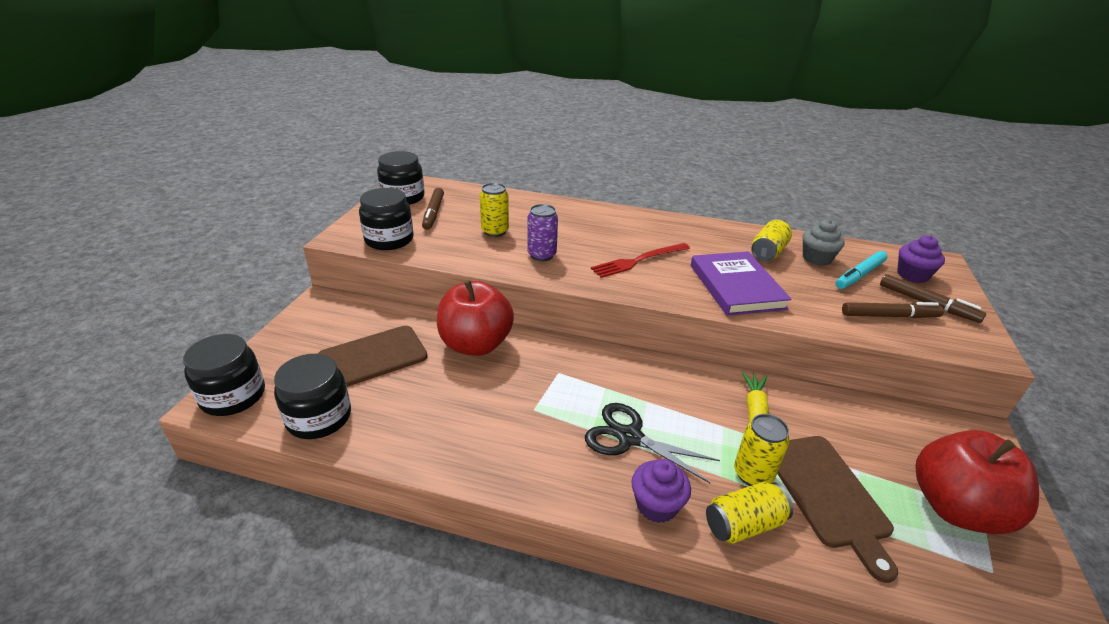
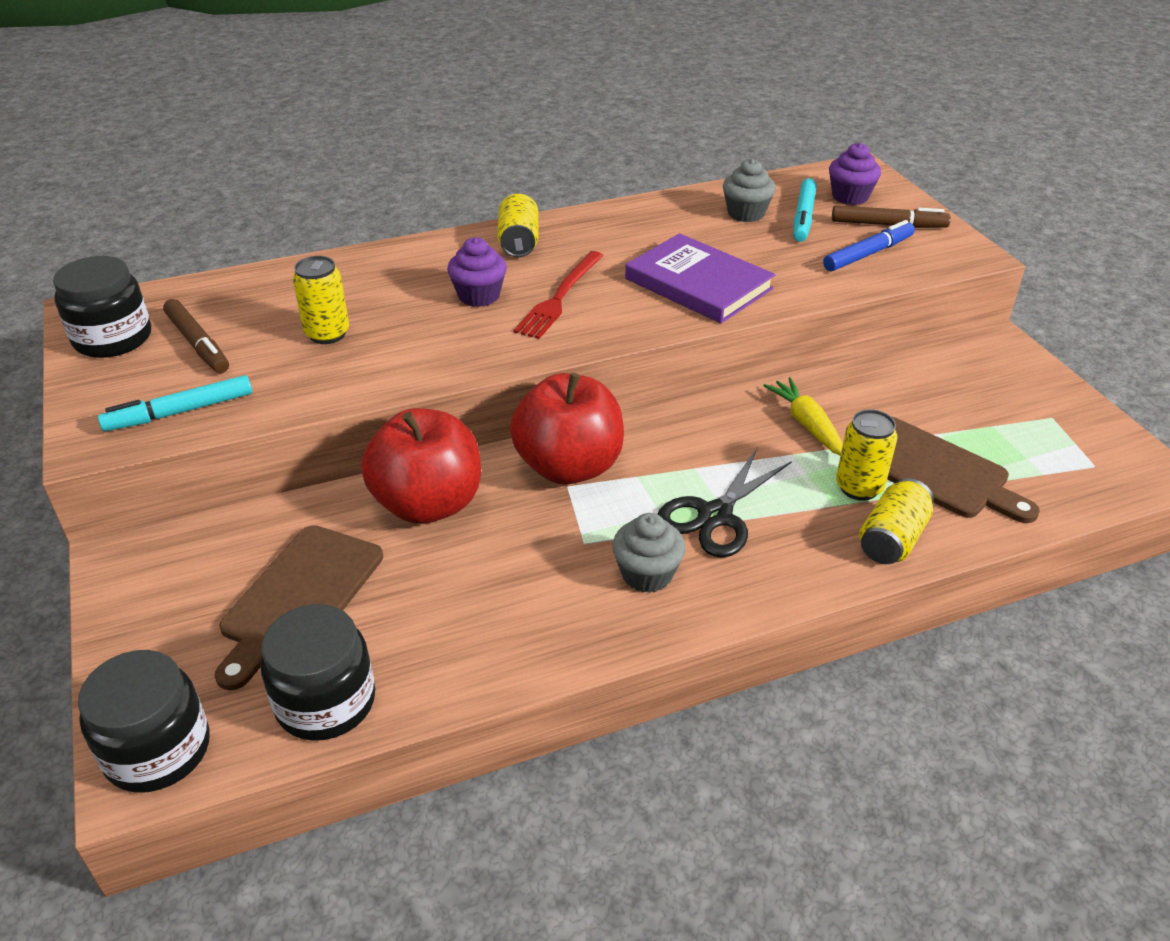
camera: 35 degrees left, 5 degrees up
black jar [359,188,414,250] -> turquoise marker [98,375,252,431]
purple can [527,204,558,261] -> none
black scissors [585,403,720,483] -> black scissors turned 45 degrees counterclockwise [657,448,792,558]
purple cupcake [631,459,691,523] -> purple cupcake moved to [447,237,507,307]
yellow can [751,220,792,262] -> yellow can moved to [497,194,539,257]
brown marker [842,302,944,318] -> blue marker [823,220,915,271]
red apple [915,430,1039,534] -> red apple moved to [510,373,624,484]
none -> grey cupcake [612,513,686,593]

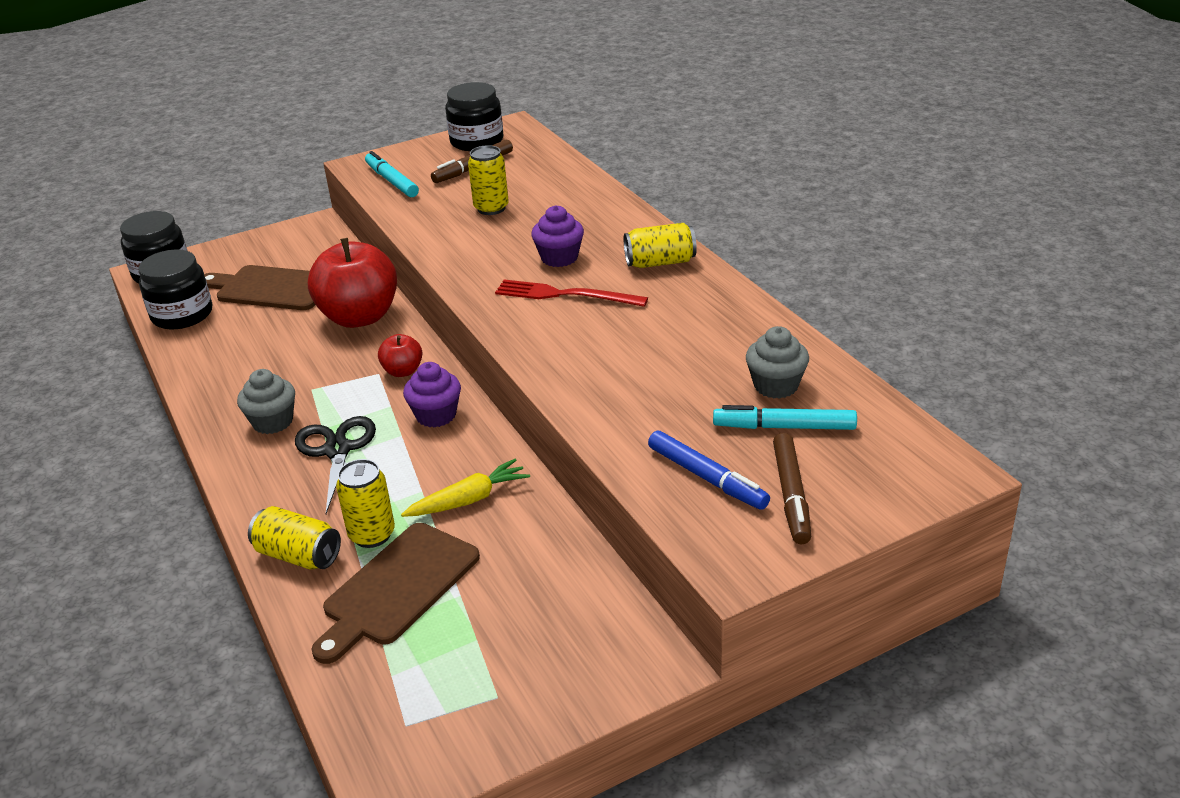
camera: 85 degrees right, 5 degrees down
red apple [510,373,624,484] -> red apple [378,334,422,377], size x0.47
purple book [625,233,775,324] -> none
black scissors [657,448,792,558] -> black scissors turned 45 degrees clockwise [295,416,376,514]
purple cupcake [829,143,881,205] -> purple cupcake moved to [403,362,461,428]

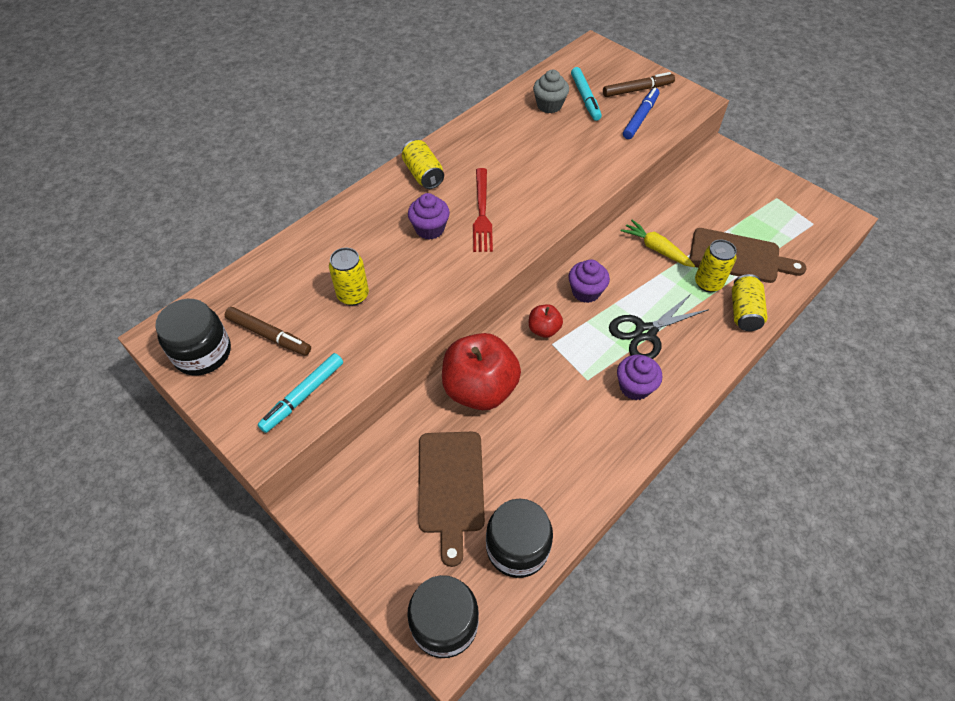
camera: 110 degrees left, 20 degrees up
grey cupcake [237,369,295,434] -> purple cupcake [617,355,662,400]

